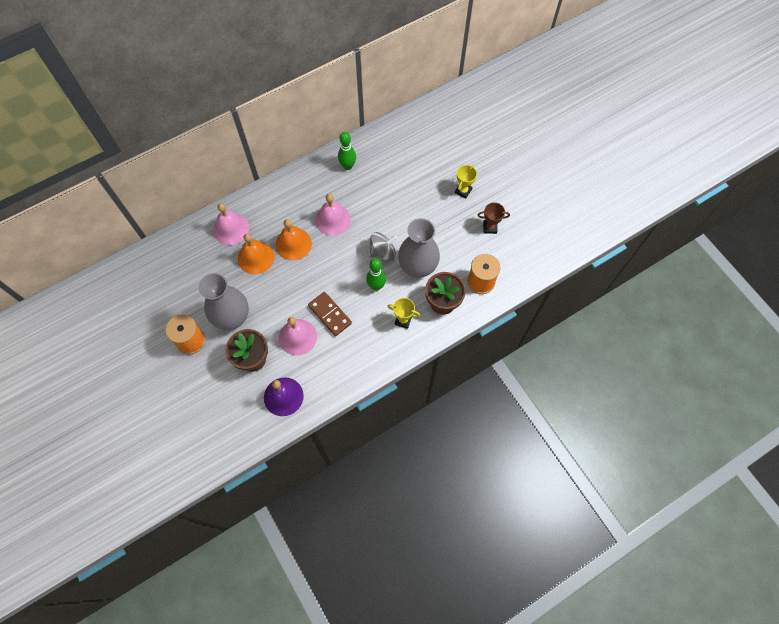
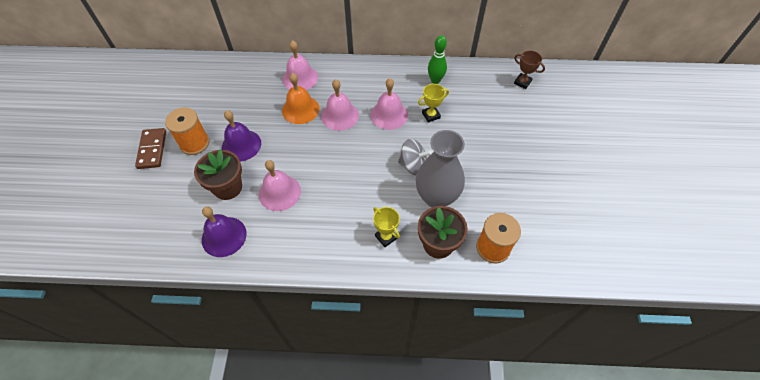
camera: 35 degrees right, 10 degrees down
grey vase [199,273,249,330] -> purple bell [222,110,261,161]
orange bell [275,219,312,261] -> pink bell [321,79,359,131]
brown domino [308,292,352,336] -> brown domino moved to [135,128,166,169]
green bowling pin [366,259,386,291] -> none
yellow trophy [455,165,477,198] -> yellow trophy moved to [418,84,449,123]
brown trophy [477,202,510,234] -> brown trophy moved to [514,51,545,89]

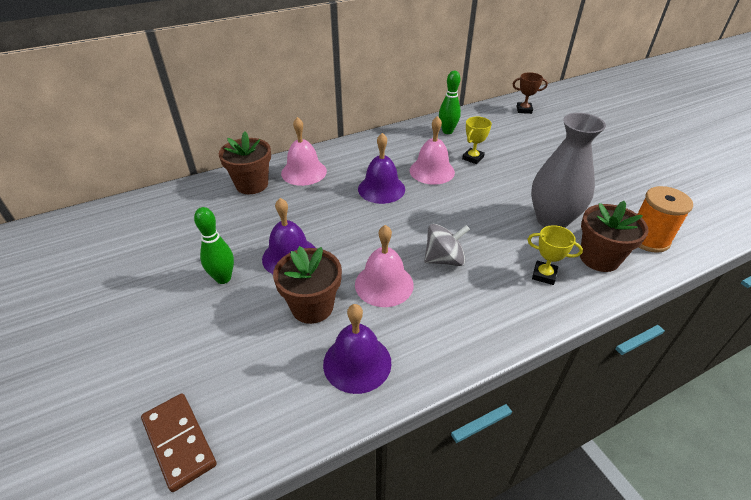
camera: 30 degrees left, 15 degrees down
brown domino [135,128,166,169] -> brown domino moved to [141,393,217,492]
orange spool [165,108,210,155] -> green bowling pin [194,207,234,284]
orange bell [282,73,319,124] -> none
pink bell [321,79,359,131] -> purple bell [358,133,405,204]
grey spinning top [398,139,432,175] -> grey spinning top moved to [424,223,470,266]
none -> brown flower pot [219,131,271,194]

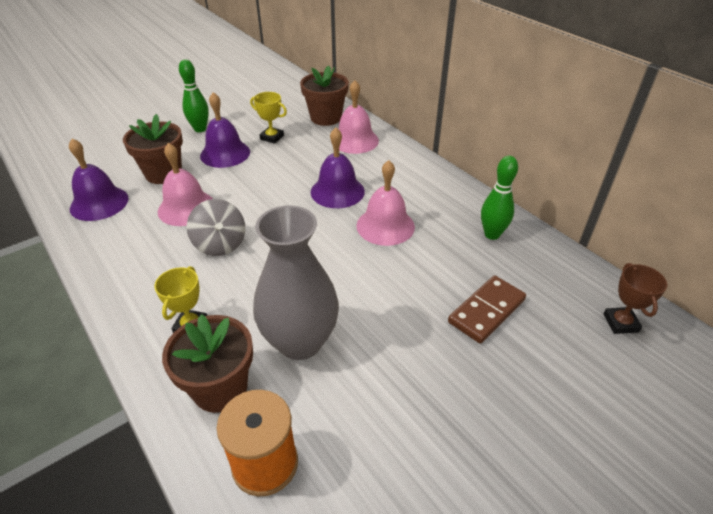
camera: 80 degrees right, 0 degrees up
brown domino [141,393,217,492] -> brown domino moved to [448,275,526,343]
yellow trophy [462,117,492,164] -> yellow trophy moved to [250,92,287,144]

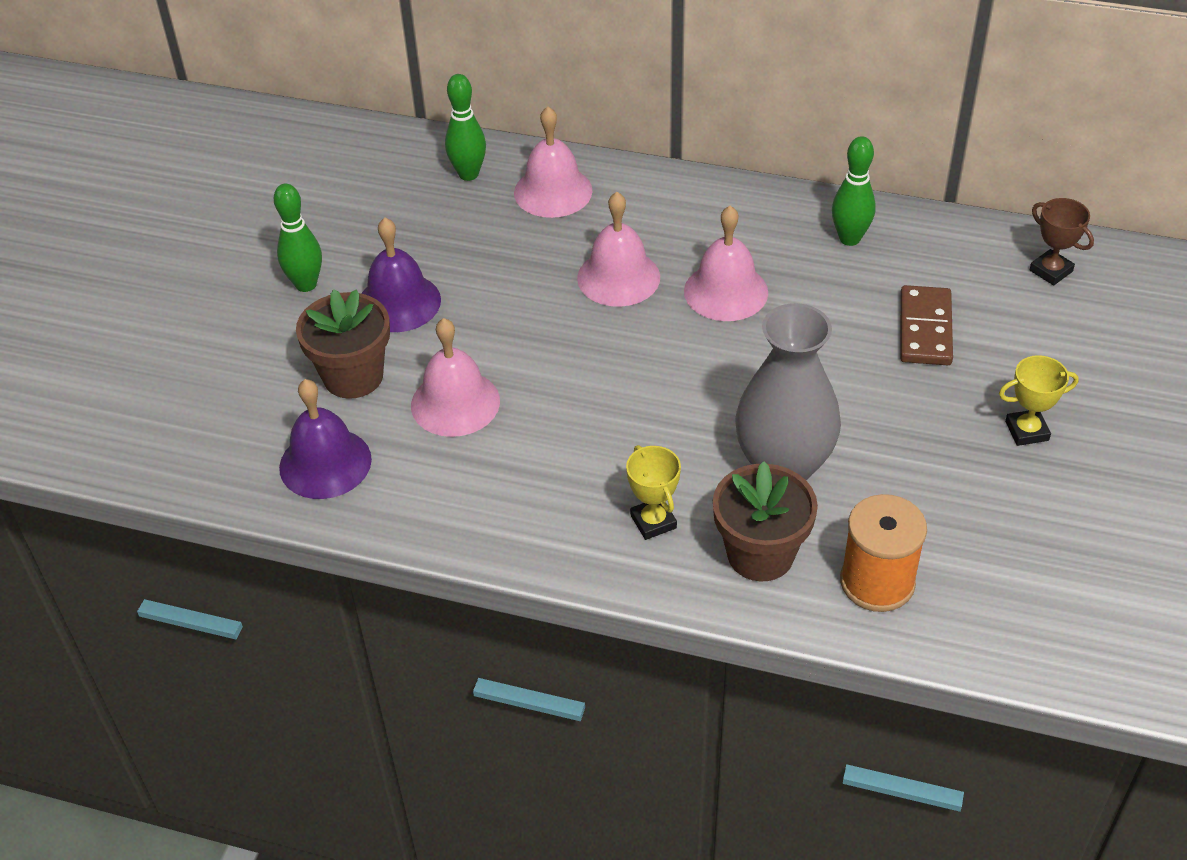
camera: 35 degrees left, 5 degrees up
grey spinning top [187,199,245,256] -> none
yellow trophy [250,92,287,144] -> yellow trophy moved to [999,355,1079,446]
brown flower pot [300,66,349,126] -> green bowling pin [445,74,486,181]
purple bell [311,127,365,208] -> pink bell [577,192,660,307]

